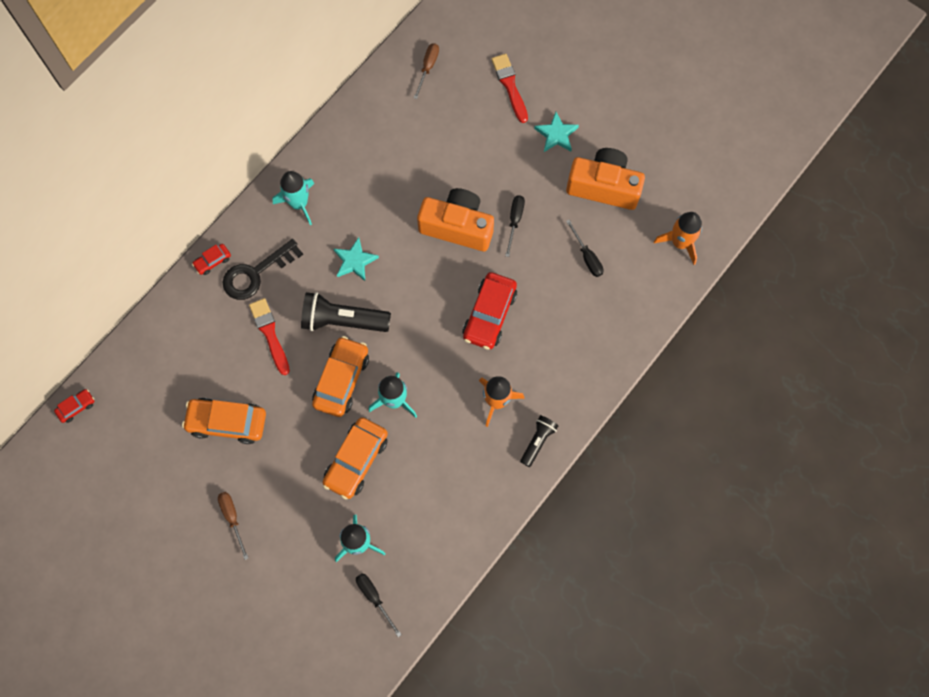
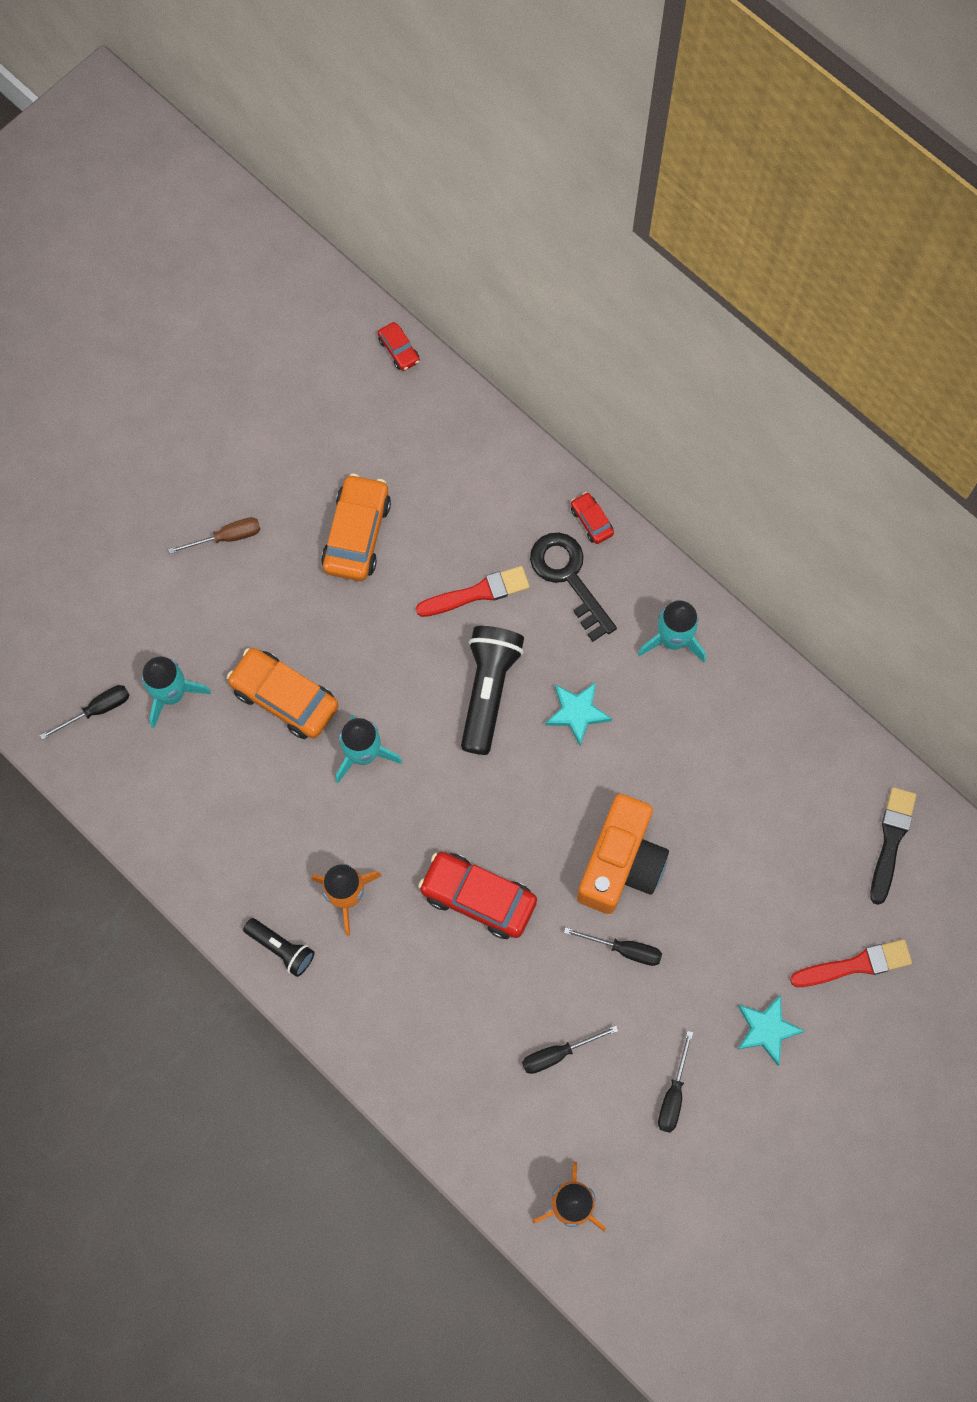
camera: 95 degrees right, 0 degrees up
orange car [312,336,369,417] -> none
brown screwdriver [414,43,439,99] -> black brush [870,787,916,905]
orange camera [566,148,645,210] -> black screwdriver [658,1031,693,1133]

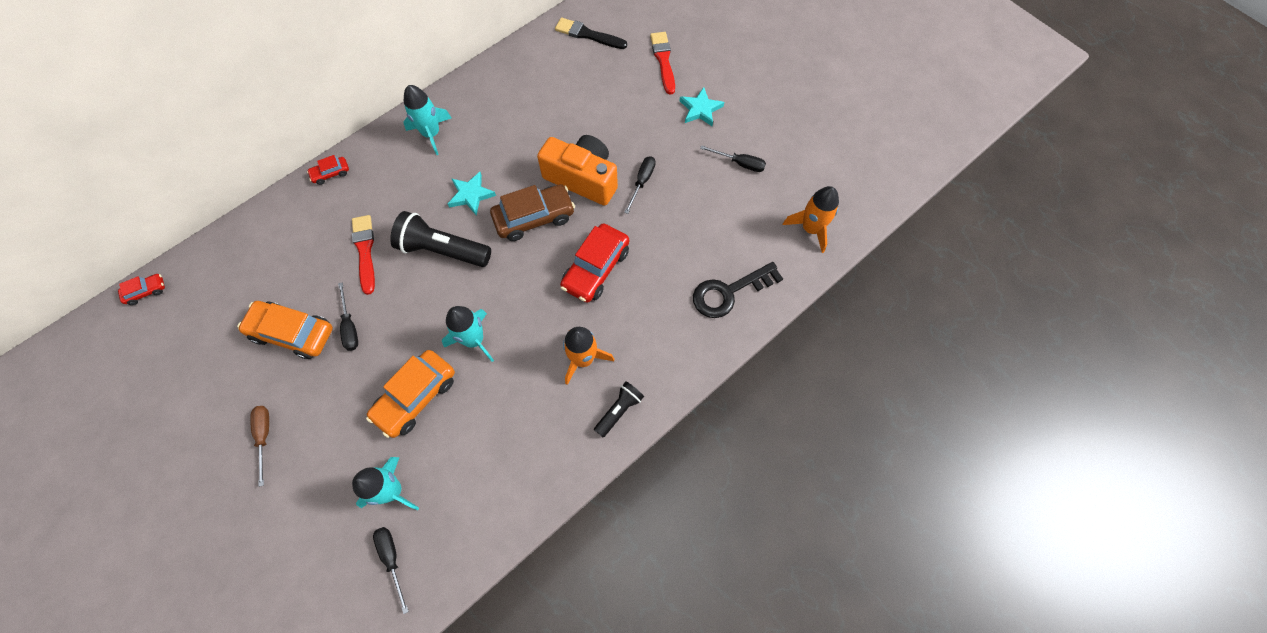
camera: 85 degrees left, 5 degrees down
black screwdriver [522,1025,618,1074] -> black screwdriver moved to [338,282,358,351]
black key [530,533,617,642] -> black key moved to [693,262,783,318]
none -> brown car [490,184,575,241]

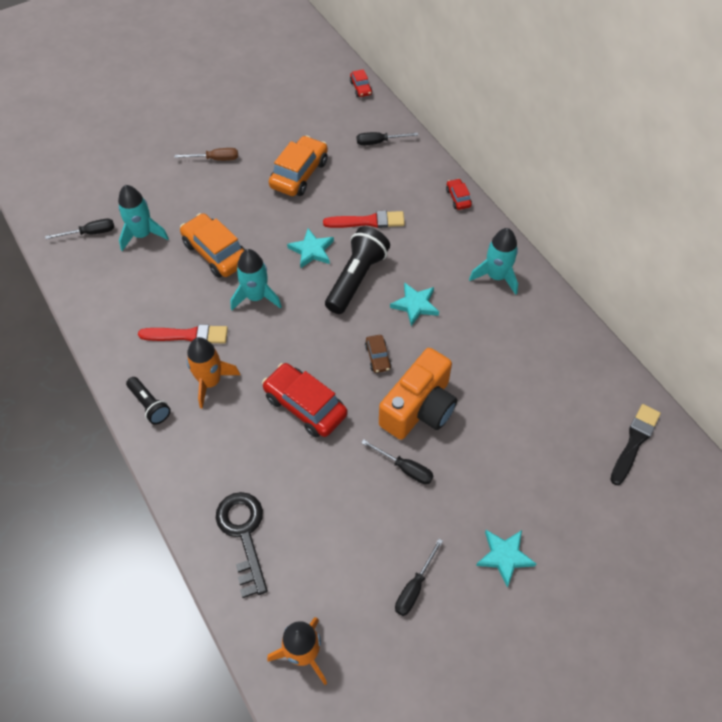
camera: 100 degrees right, 10 degrees down
black screwdriver [338,282,358,351] -> black screwdriver moved to [357,132,418,145]
brown car [490,184,575,241] -> brown car [365,335,392,373], size x0.49
red brush [650,32,675,95] -> red brush moved to [138,324,228,343]
none -> turquoise star [287,228,334,268]

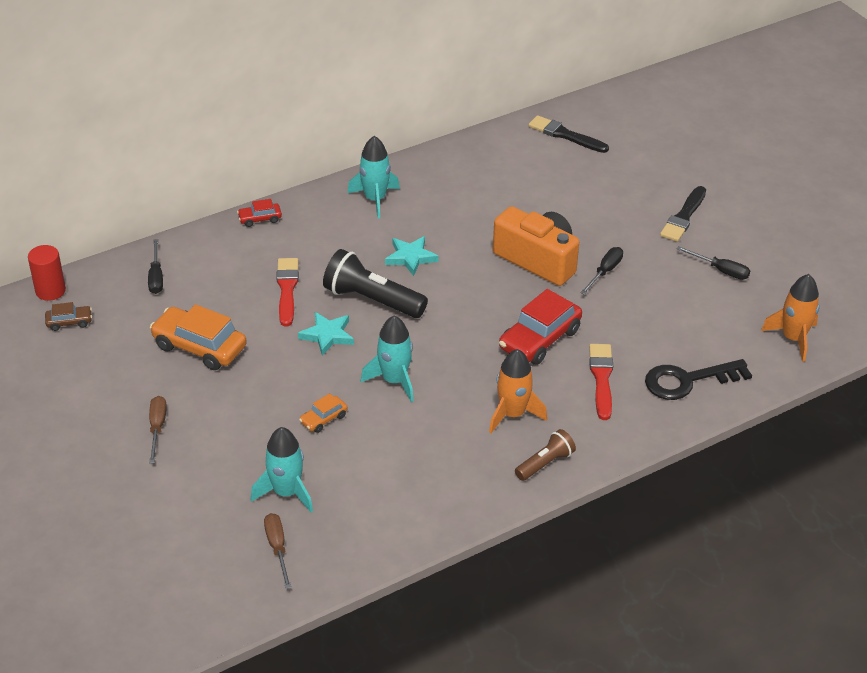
camera: 90 degrees left, 15 degrees down
black screwdriver [45,219,114,239] -> brown screwdriver [264,513,291,589]
black flashlight [126,377,171,425] -> brown flashlight [515,429,576,481]
red brush [138,324,228,343] -> red brush moved to [589,344,613,420]
orange car [180,213,245,278] -> orange car [299,393,348,433], size x0.49
red car [350,69,372,97] -> red cylinder [28,245,66,301]
brown car [365,335,392,373] -> brown car moved to [45,302,92,331]
turquoise star [476,530,536,587] -> black brush [660,186,706,242]

